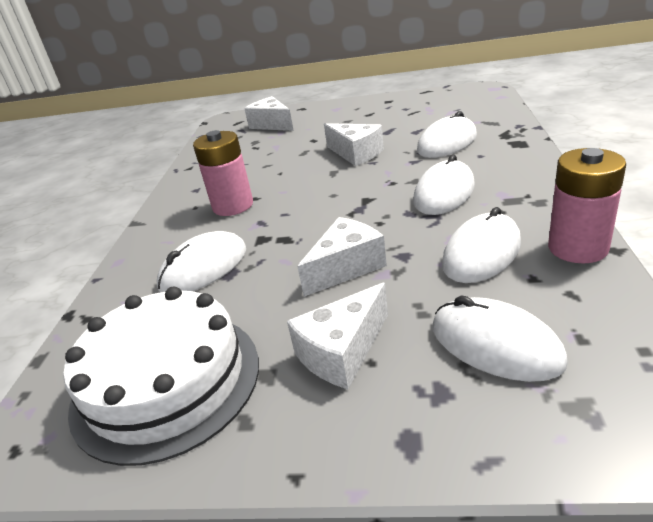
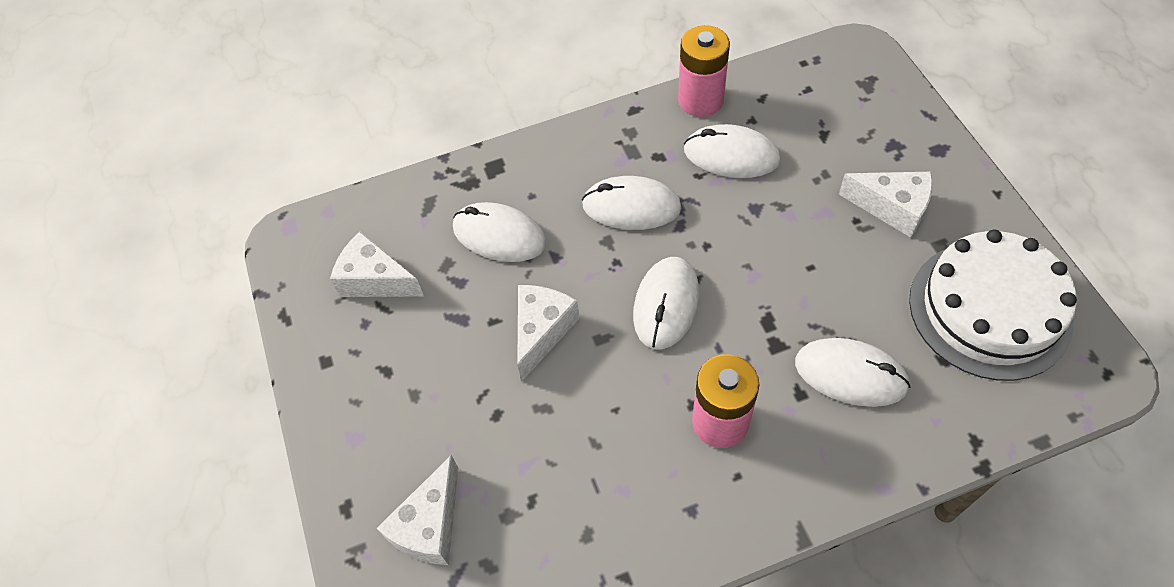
camera: 115 degrees left, 25 degrees up
white cheese [297,217,387,297] -> white cheese moved to [330,232,424,297]
white mouse [433,295,568,382] -> white mouse moved to [633,257,699,350]

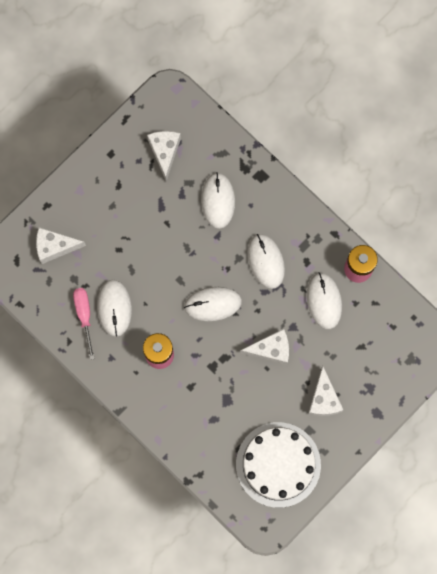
camera: 60 degrees right, 20 degrees up
white cheese [517,285,580,381] -> white cheese moved to [240,329,289,365]
white mouse [795,338,911,407] -> white mouse moved to [97,280,132,337]
none -> pink screwdriver [73,288,95,360]

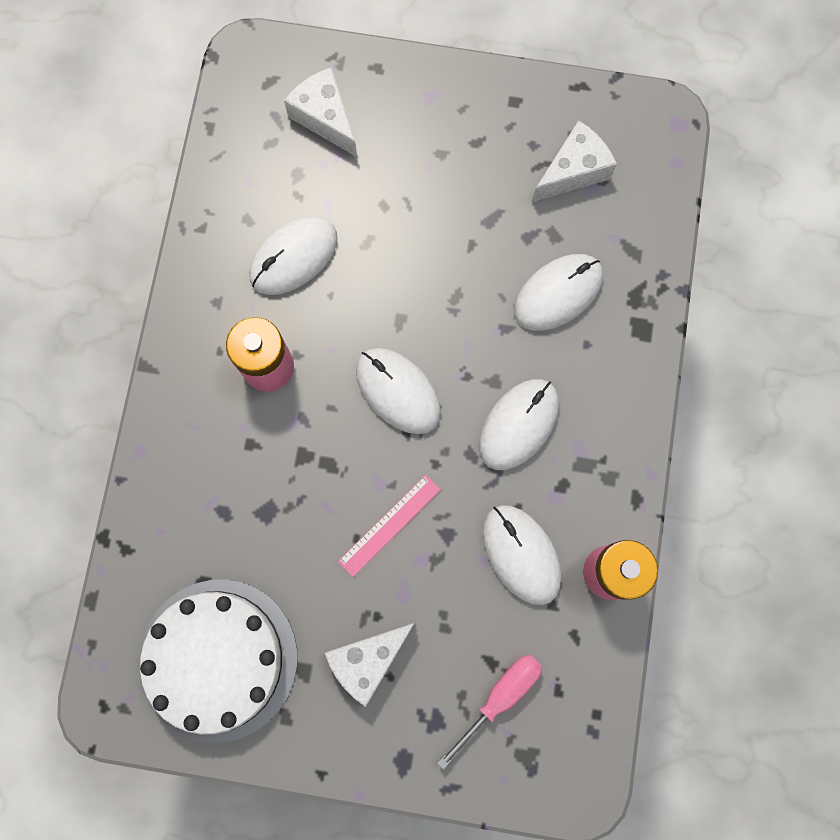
camera: 55 degrees right, 0 degrees up
pink screwdriver [73,288,95,360] -> pink screwdriver moved to [437,654,542,770]
white cheese [240,329,289,365] -> pink ruler [338,475,441,577]
white mouse [307,272,342,329] -> white mouse turned 75 degrees counterclockwise [483,505,561,605]

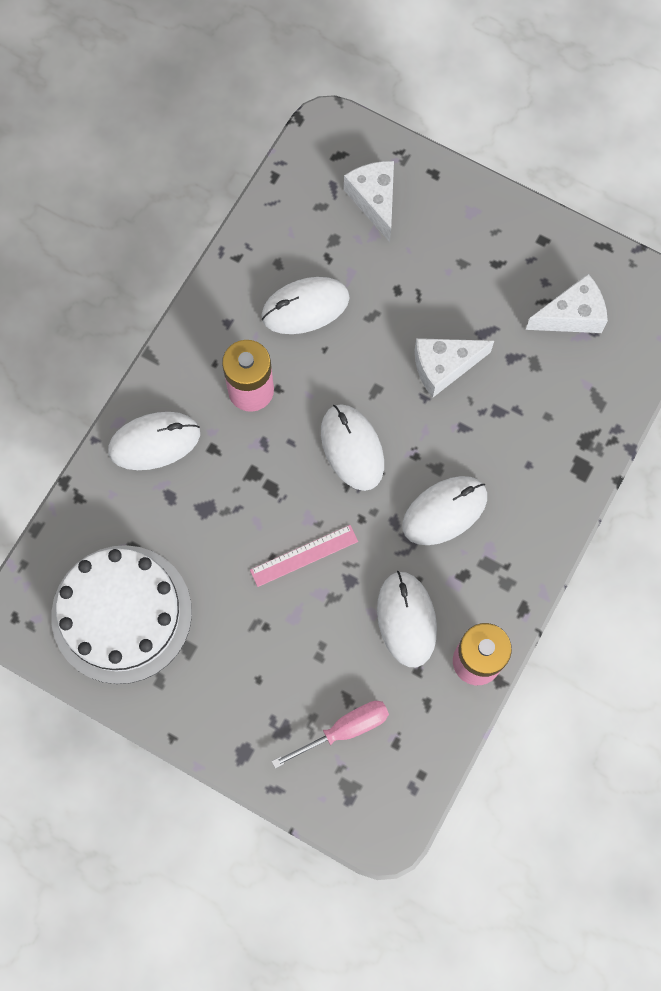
camera: 20 degrees right, 5 degrees down
white cheese [325,622,415,707] -> white cheese moved to [415,338,494,398]
white mouse [514,254,603,331] -> white mouse moved to [108,412,200,470]

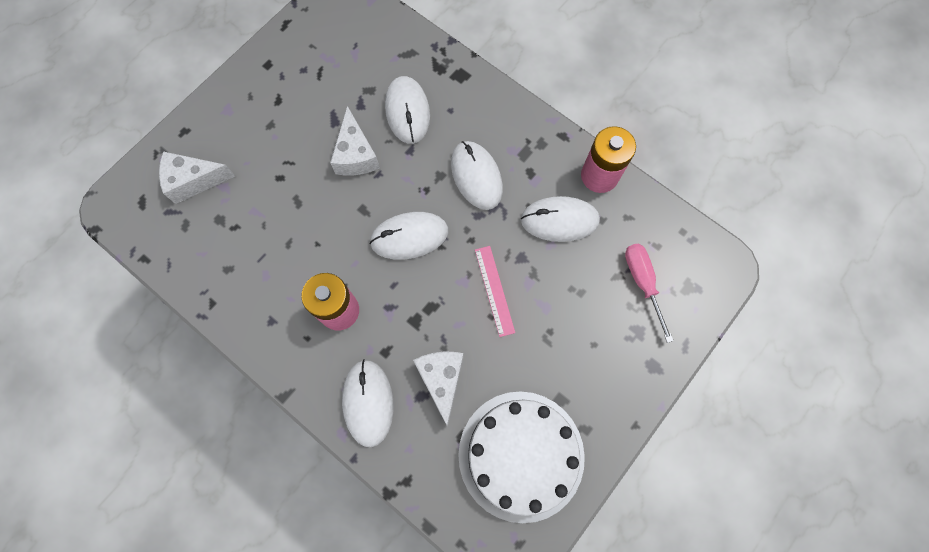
camera: 80 degrees left, 0 degrees up
white mouse [261,277,350,334] -> white mouse moved to [385,76,430,144]
white cheese [526,274,608,333] -> white cheese moved to [413,352,463,427]

